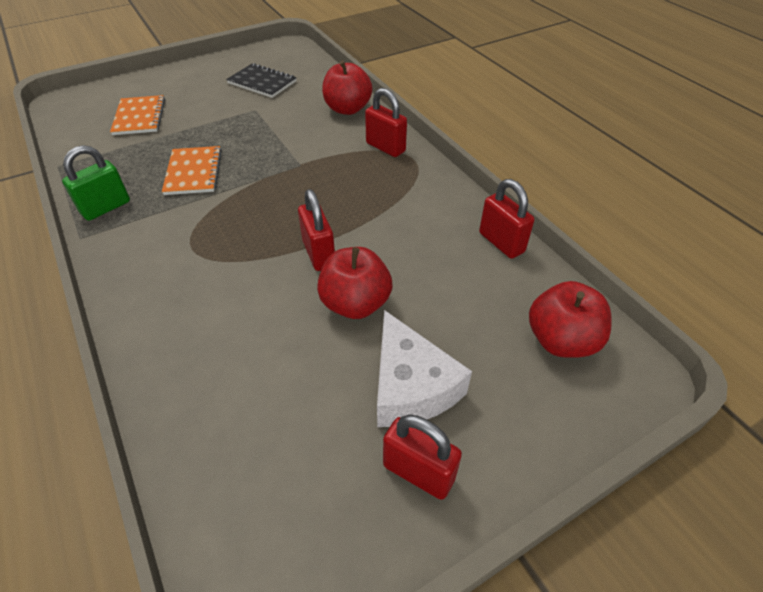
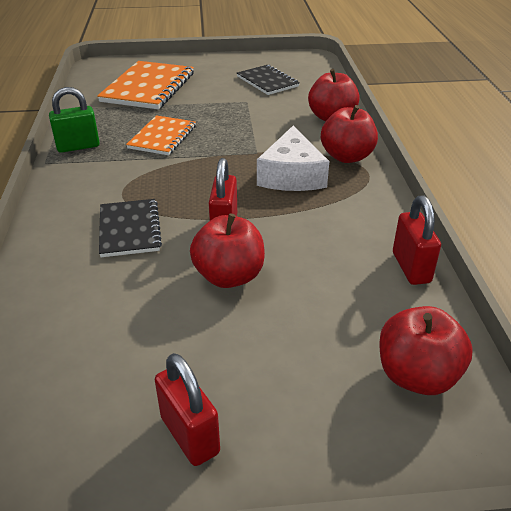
camera: 25 degrees right, 10 degrees down
orange notebook [110,95,165,135] -> orange notebook [97,61,194,109], size x1.62
red padlock [365,88,407,157] -> red apple [321,105,378,163]
white cheese [377,310,472,427] -> white cheese moved to [257,126,329,191]
none -> black notebook [99,199,162,257]

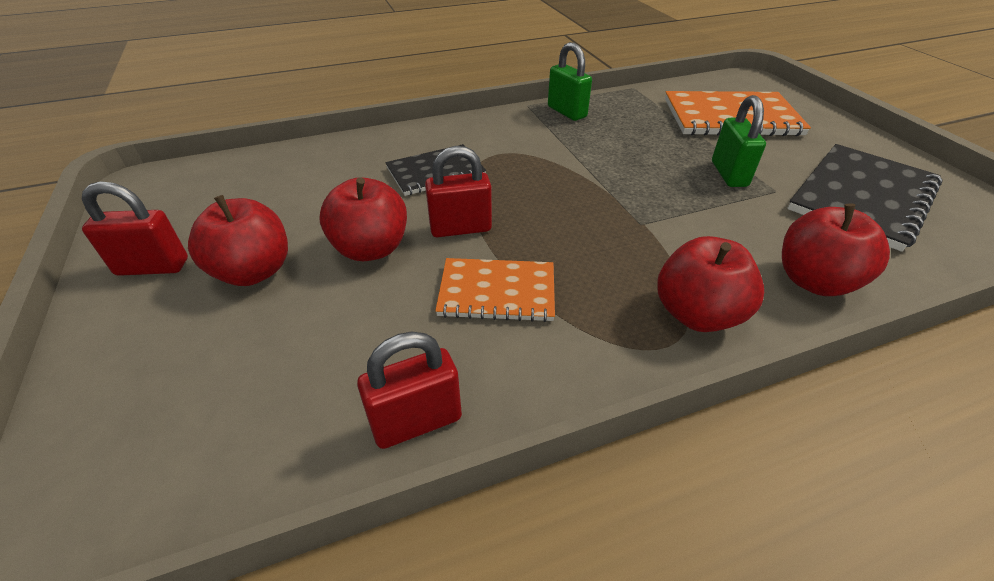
camera: 75 degrees right, 5 degrees up
orange notebook [126,115,196,155] -> orange notebook moved to [435,258,555,322]
red padlock [155,353,220,466] -> red padlock turned 45 degrees clockwise [82,181,188,276]
black notebook [237,65,300,95] -> black notebook [787,144,942,252], size x1.62
white cheese [257,126,329,191] -> none
red apple [379,306,472,395] -> red apple moved to [188,195,288,286]
none -> green padlock [712,95,766,187]

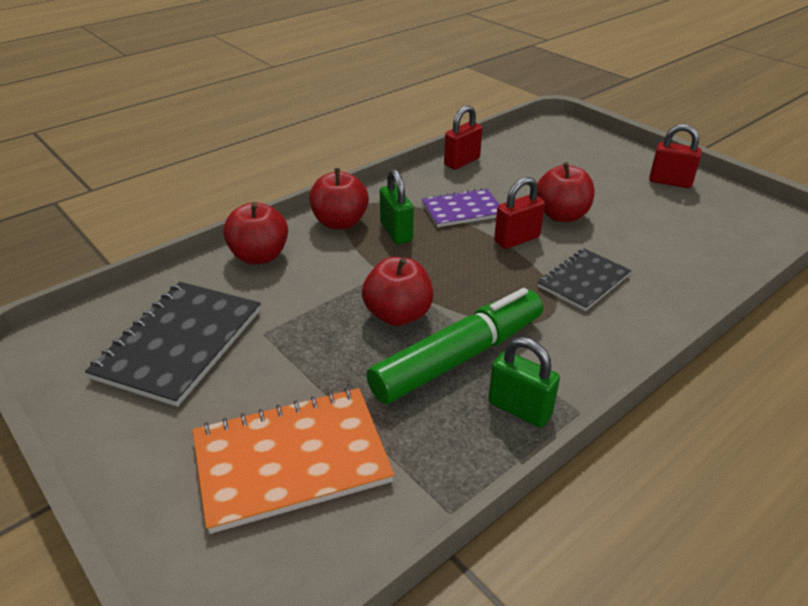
camera: 160 degrees right, 5 degrees down
red padlock [82,181,188,276] -> red padlock turned 45 degrees clockwise [649,124,702,188]
red apple [188,195,288,286] -> red apple moved to [362,257,433,326]
orange notebook [435,258,555,322] -> purple notebook [422,188,500,227]
green padlock [712,95,766,187] -> green padlock moved to [380,169,414,244]
none -> green marker [366,288,543,404]

